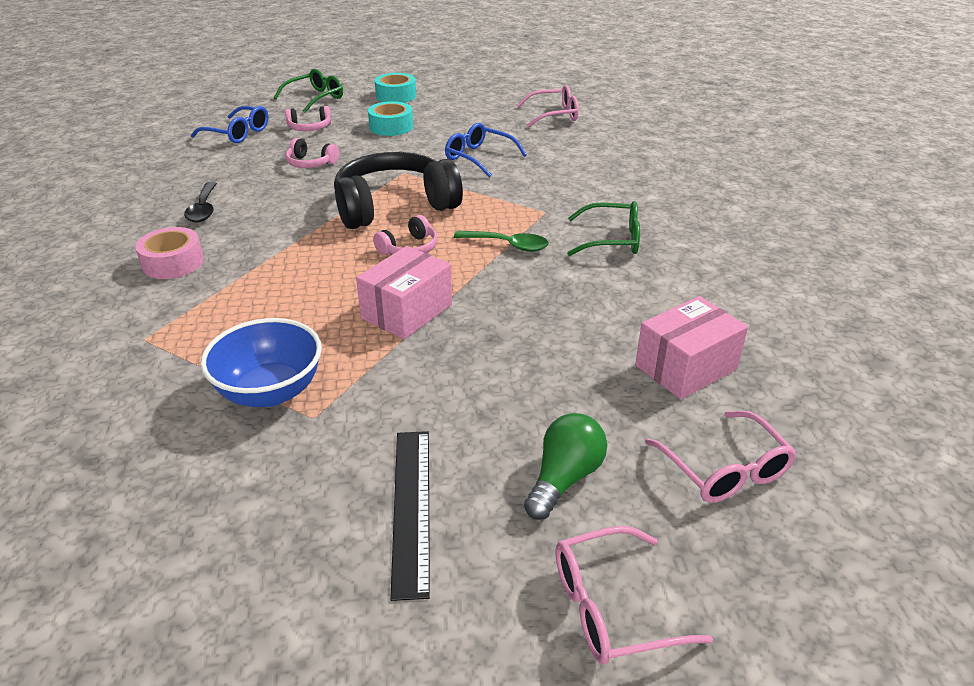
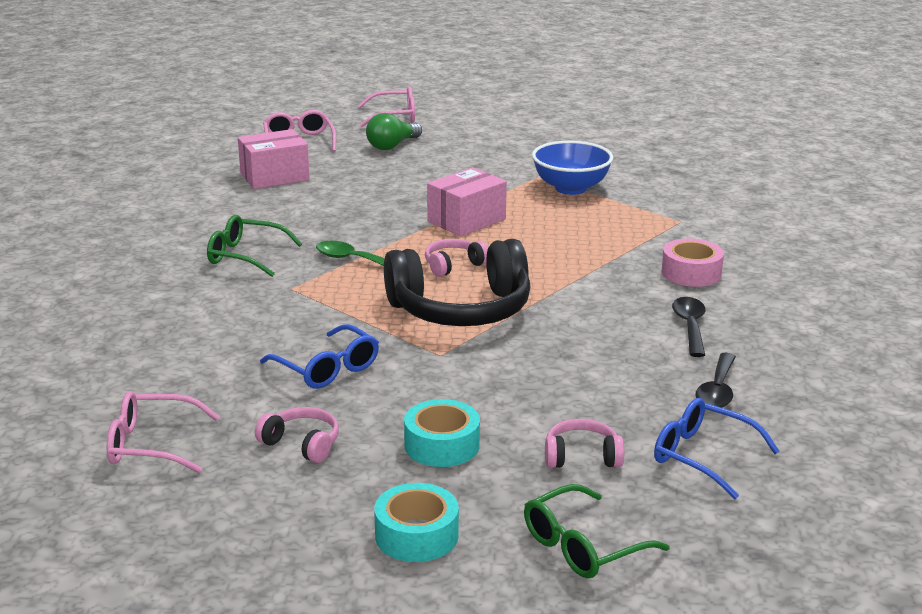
camera: 170 degrees left, 10 degrees down
pink headphones [285,138,339,168] -> pink headphones moved to [255,407,339,463]
black ruler [390,431,430,601] -> none
none -> black spoon [695,353,736,408]

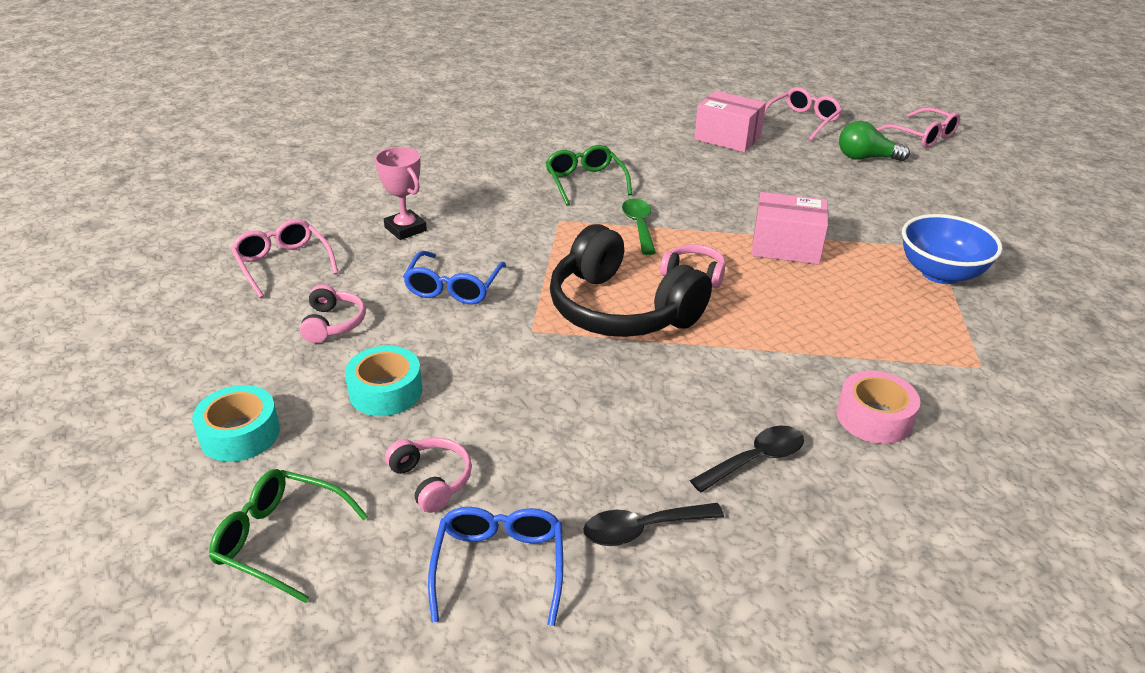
camera: 55 degrees right, 10 degrees up
none -> pink trophy [375,147,427,240]

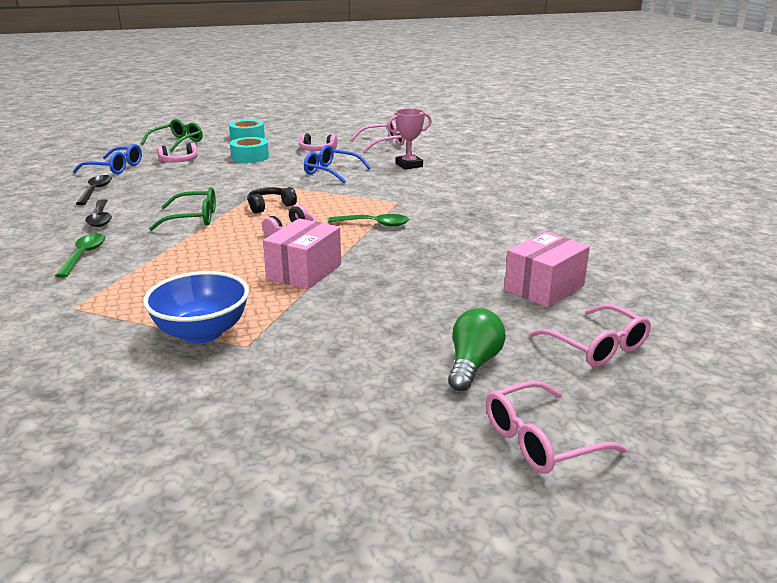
camera: 105 degrees right, 10 degrees down
green glasses [546,145,632,205] -> green glasses moved to [149,187,216,231]
black headphones [550,224,712,337] -> black headphones [247,187,297,214], size x0.45
pink tape [836,370,920,444] -> green spoon [55,233,105,278]

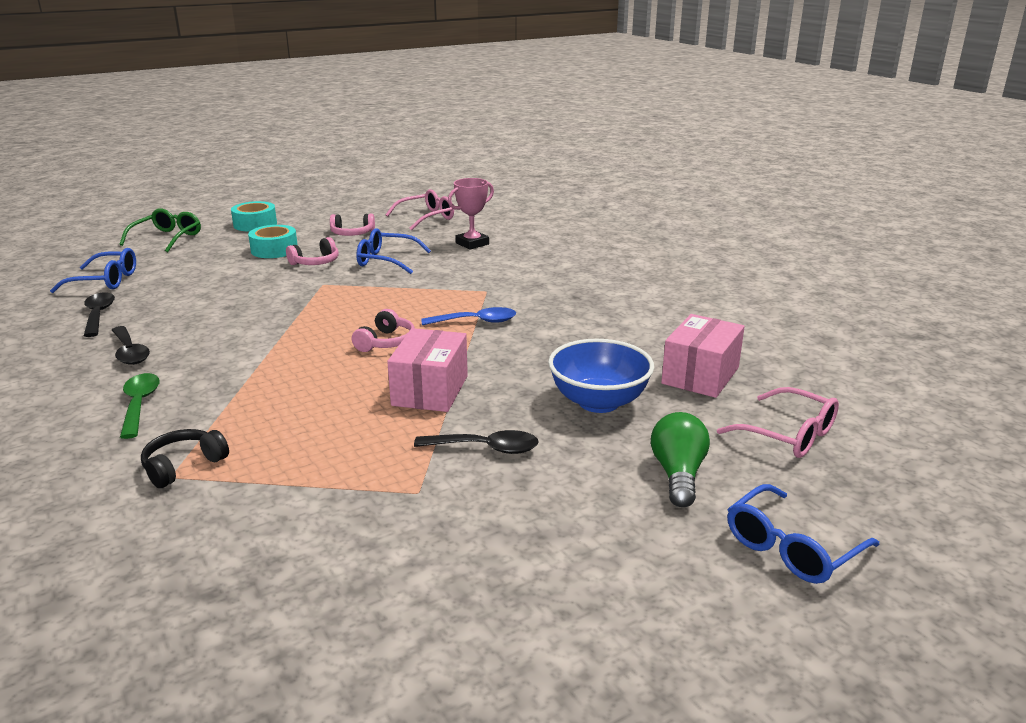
camera: 15 degrees left, 0 degrees up
blue bowl [143,271,249,343] -> blue bowl moved to [548,339,654,413]
green glasses [149,187,216,231] -> none
pink headphones [157,143,197,162] -> pink headphones moved to [286,237,339,265]
black headphones [247,187,297,214] -> black headphones moved to [141,429,229,488]
green spoon [328,214,409,227] -> blue spoon [421,307,516,325]
pink glasses [486,381,627,474] -> blue glasses [727,484,879,584]
none -> black spoon [414,430,539,454]

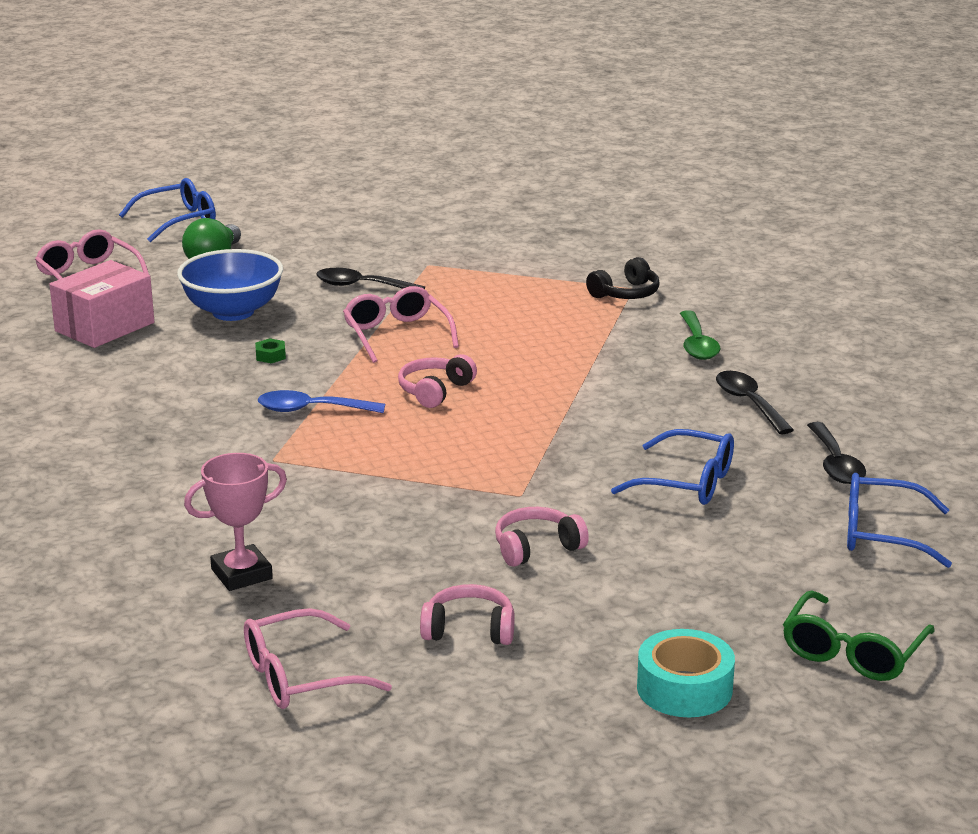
camera: 170 degrees left, 0 degrees up
turquoise tape [248,225,298,258] -> none
blue glasses [356,228,431,274] -> blue glasses moved to [611,429,734,505]
pink box [387,328,468,412] -> pink glasses [343,286,459,363]
none -> green nut [255,338,286,363]

